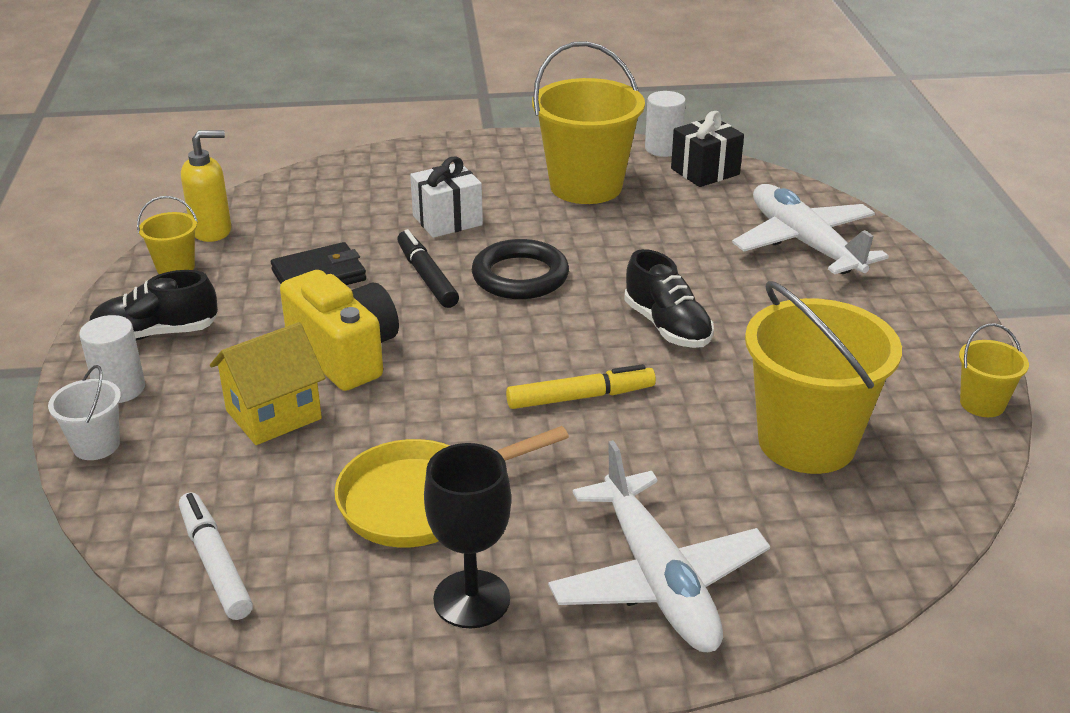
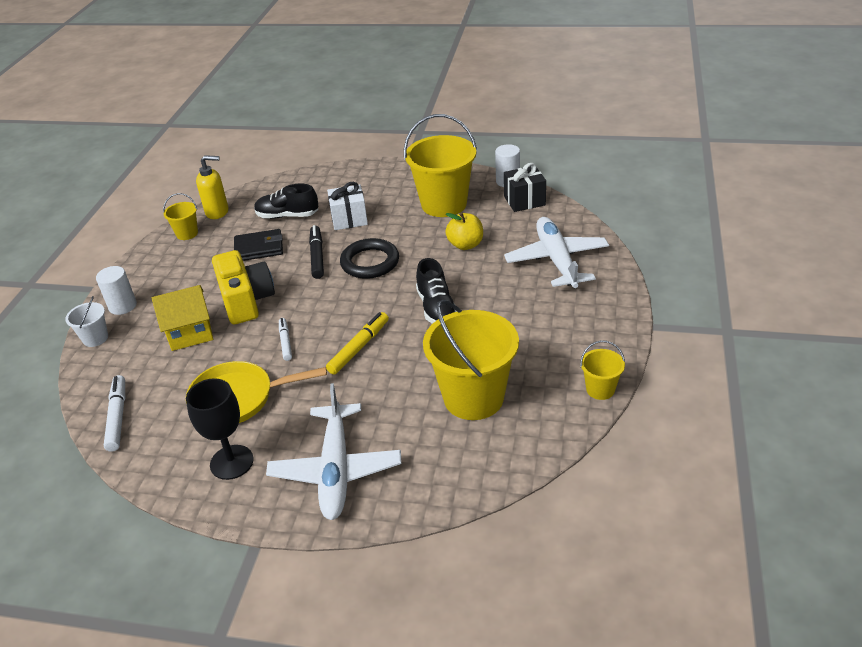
camera: 20 degrees right, 5 degrees up
black shoe [90,270,218,340] -> black shoe moved to [254,184,318,219]
yellow marker [506,364,656,409] -> yellow marker turned 60 degrees counterclockwise [326,312,389,375]
none -> white marker [279,318,292,361]
none -> yellow apple [446,212,483,250]

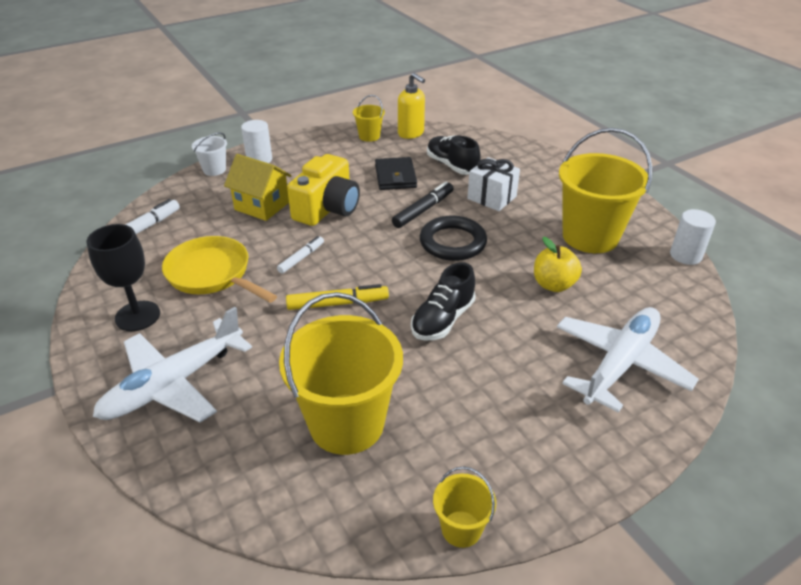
camera: 45 degrees right, 0 degrees up
black wallet [234,229,283,261] -> black wallet turned 45 degrees clockwise [375,157,417,190]
black gift [504,163,546,212] -> none

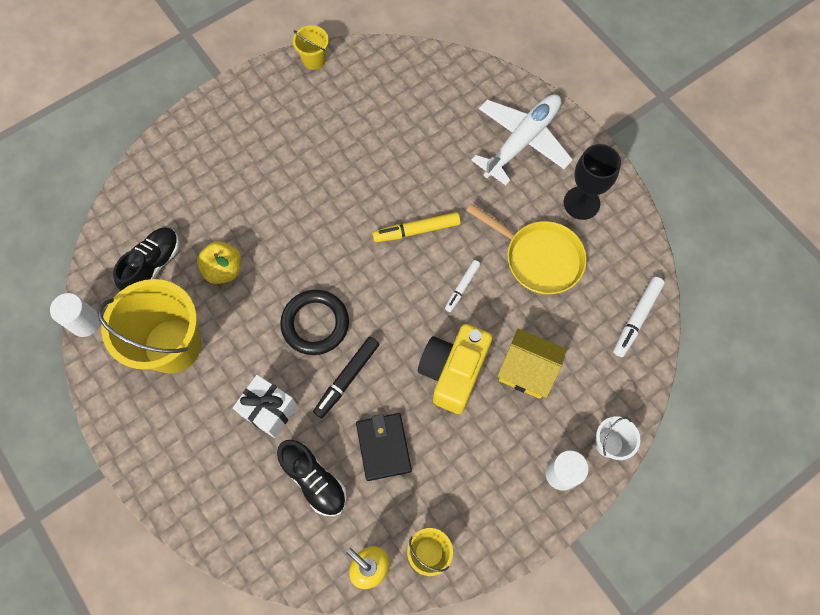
camera: 175 degrees right, 30 degrees up
yellow bucket [279,292,403,455] -> none
black shoe [411,262,476,341] -> black shoe moved to [113,227,179,291]
white plane [557,307,699,413] -> none

